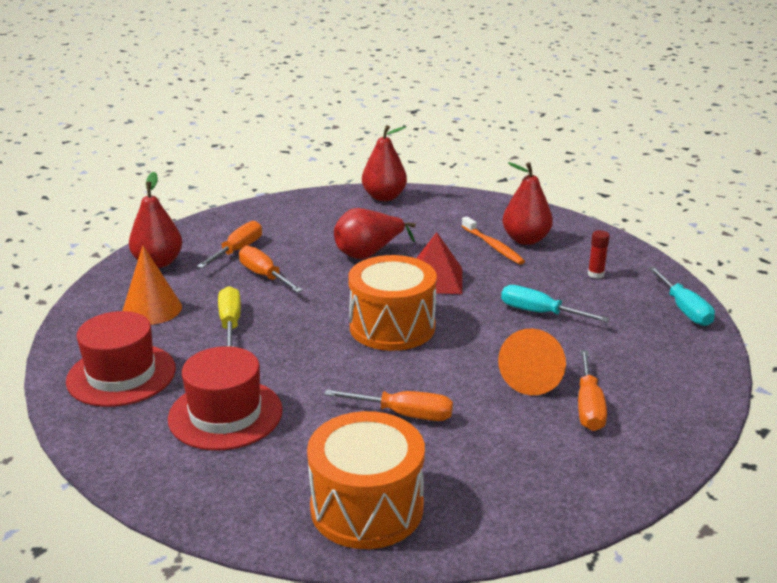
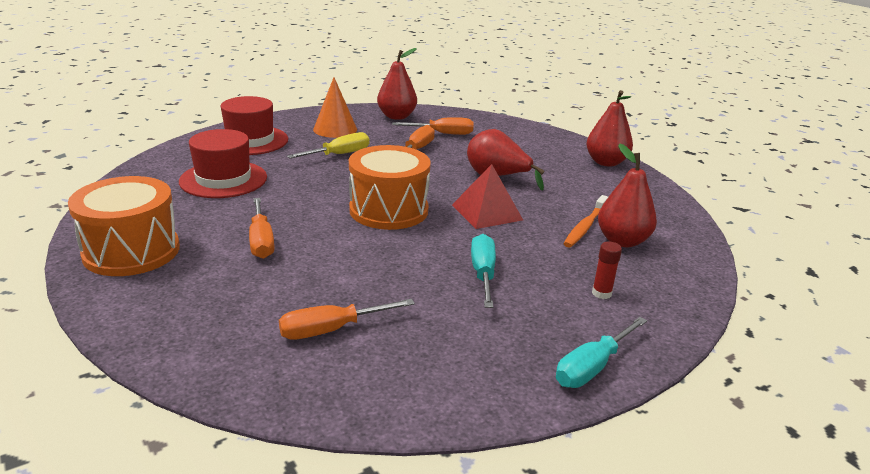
camera: 60 degrees right, 0 degrees up
orange cone [498,329,566,395] -> none

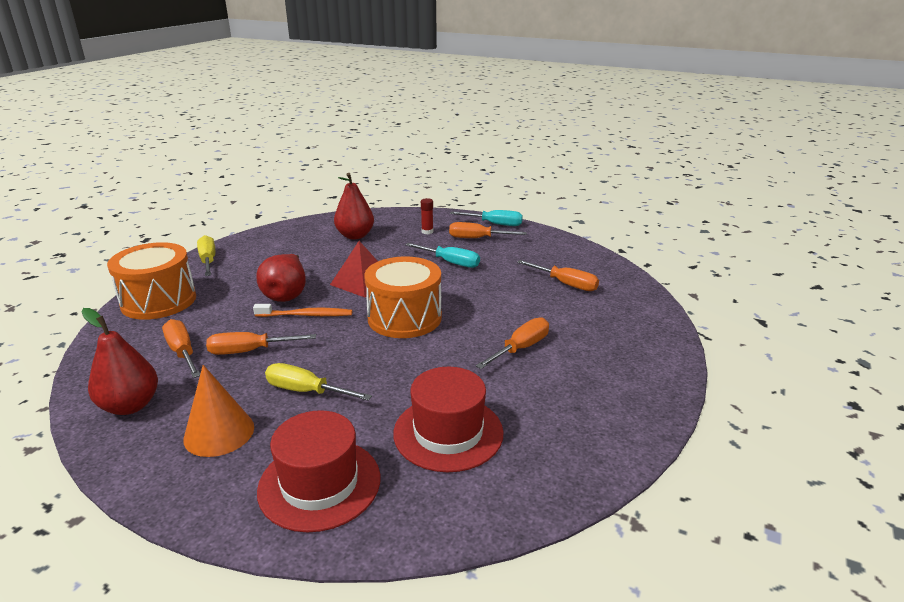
camera: 120 degrees left, 0 degrees up
orange drum [68,176,180,276] -> orange drum moved to [107,242,196,320]
turquoise screwdriver [471,234,496,308] -> turquoise screwdriver turned 120 degrees counterclockwise [405,243,480,268]
orange toothbrush [563,195,608,247] -> orange toothbrush moved to [253,304,352,317]
red pear [586,90,633,167] -> yellow screwdriver [197,235,215,276]
none -> orange screwdriver [449,222,527,238]

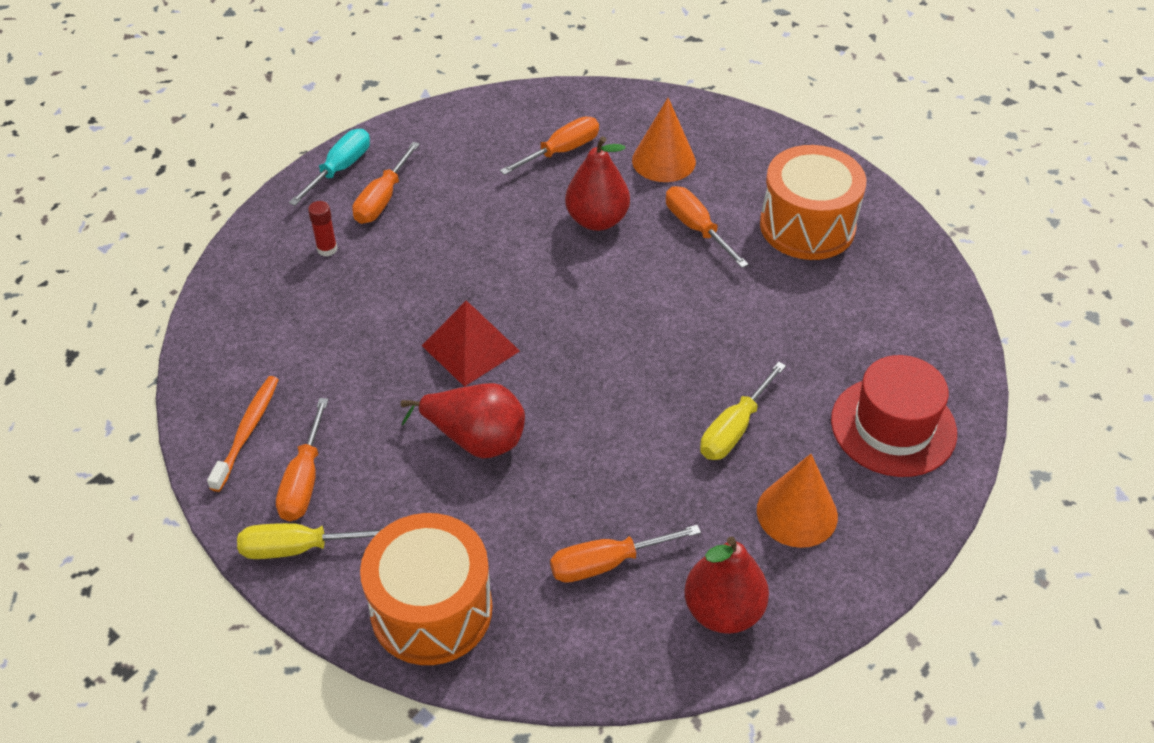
camera: 75 degrees left, 20 degrees up
orange screwdriver [206,332,316,355] -> orange screwdriver moved to [276,398,329,521]
orange toothbrush [253,304,352,317] -> orange toothbrush moved to [207,376,279,492]
red pear [334,173,374,239] -> red pear moved to [565,136,630,231]
orange drum [364,256,442,338] -> orange drum moved to [760,145,866,260]
red hat [393,367,504,472] -> none
turquoise screwdriver [405,243,480,268] -> none
none -> orange cone [632,98,696,182]

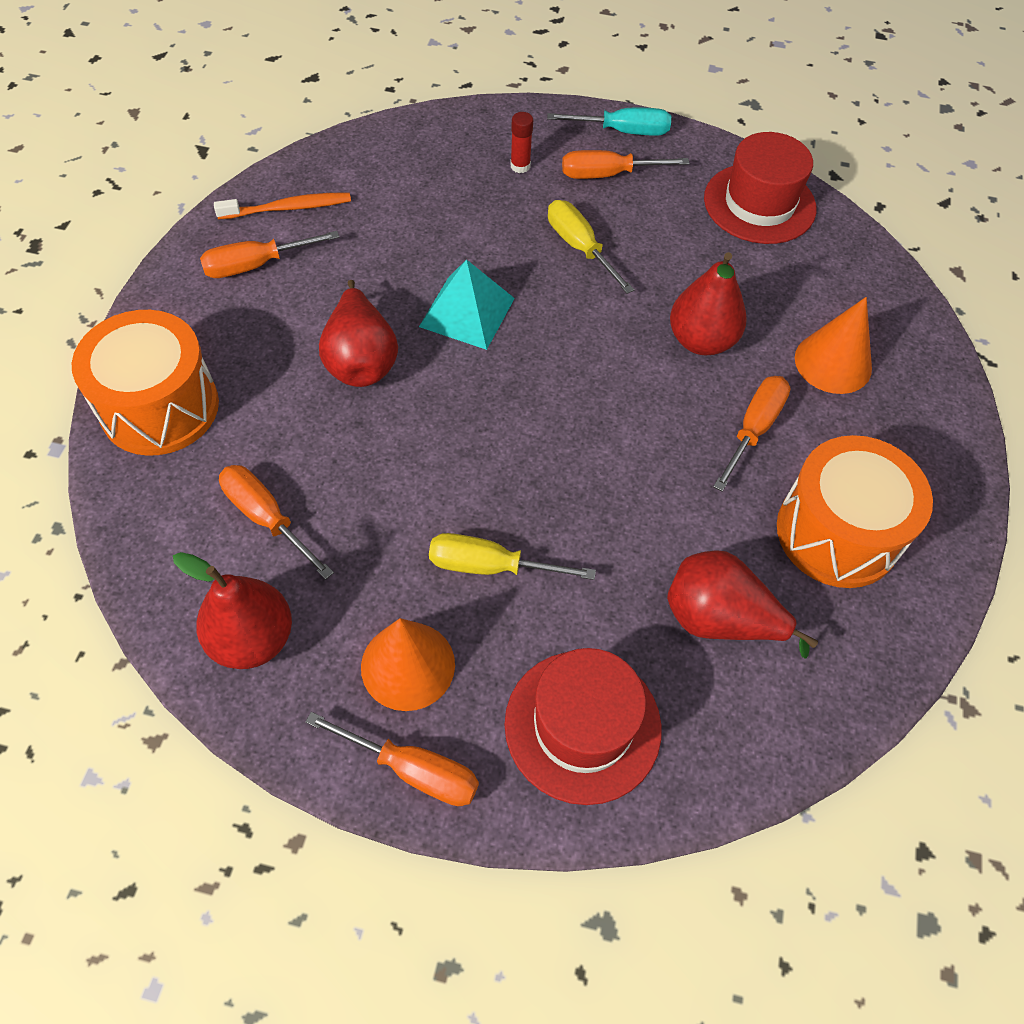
camera: 60 degrees right, 10 degrees up
yellow screwdriver [237,523,383,559] -> yellow screwdriver moved to [548,200,634,294]
red pyramid [422,300,520,387] -> turquoise pyramid [419,259,515,350]
orange screwdriver [500,117,599,175] -> orange screwdriver moved to [305,712,479,806]
none -> red pear [667,550,818,659]
none -> red hat [704,132,817,244]

